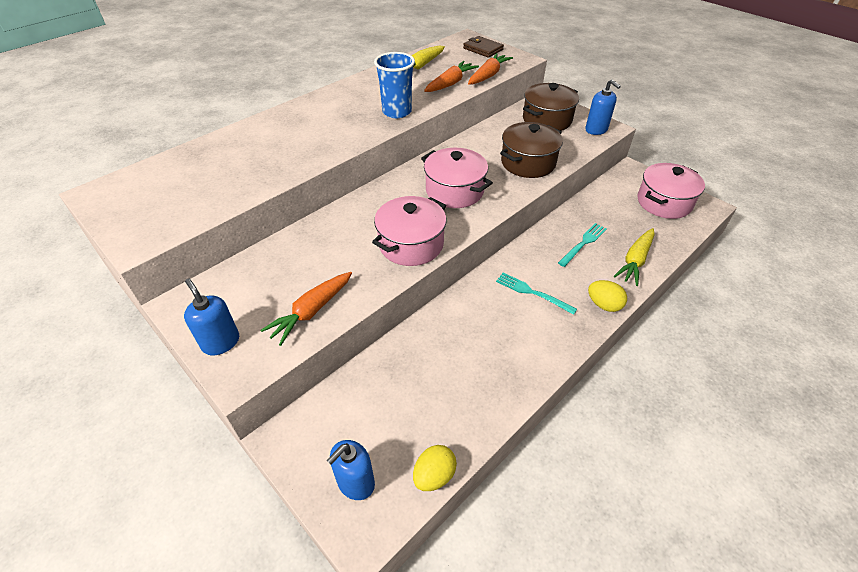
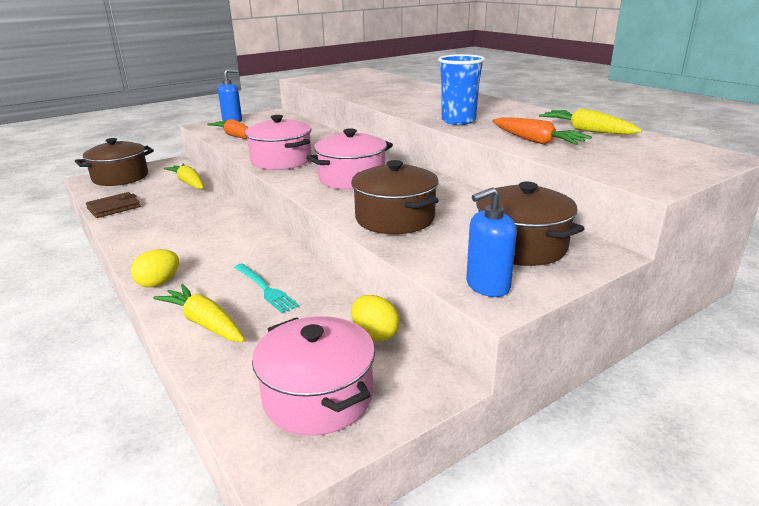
camera: 100 degrees right, 20 degrees down
blue soap dispenser [326,440,375,500] -> brown pot [75,138,154,186]
yellow egg [413,445,457,491] -> yellow egg moved to [351,295,400,341]
brown wallet [463,36,504,58] -> brown wallet moved to [86,192,140,218]
orange carrot [468,53,513,84] -> none
turquoise fork [496,273,577,315] -> none
none -> yellow carrot [164,164,204,189]

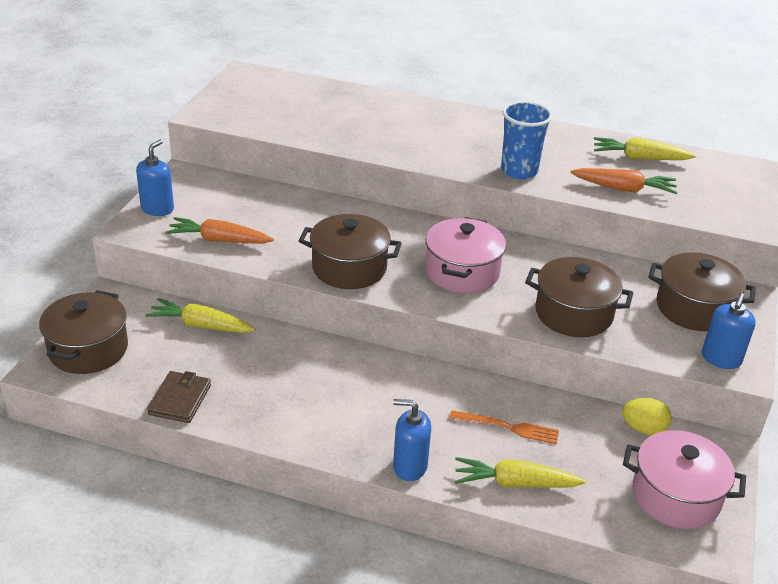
camera: 40 degrees left, 10 degrees up
yellow egg [131,249,179,287] -> blue soap dispenser [393,399,431,481]
turquoise fork [234,263,299,313] -> orange fork [450,410,559,444]
pink pot [245,115,312,170] -> brown pot [299,214,402,289]

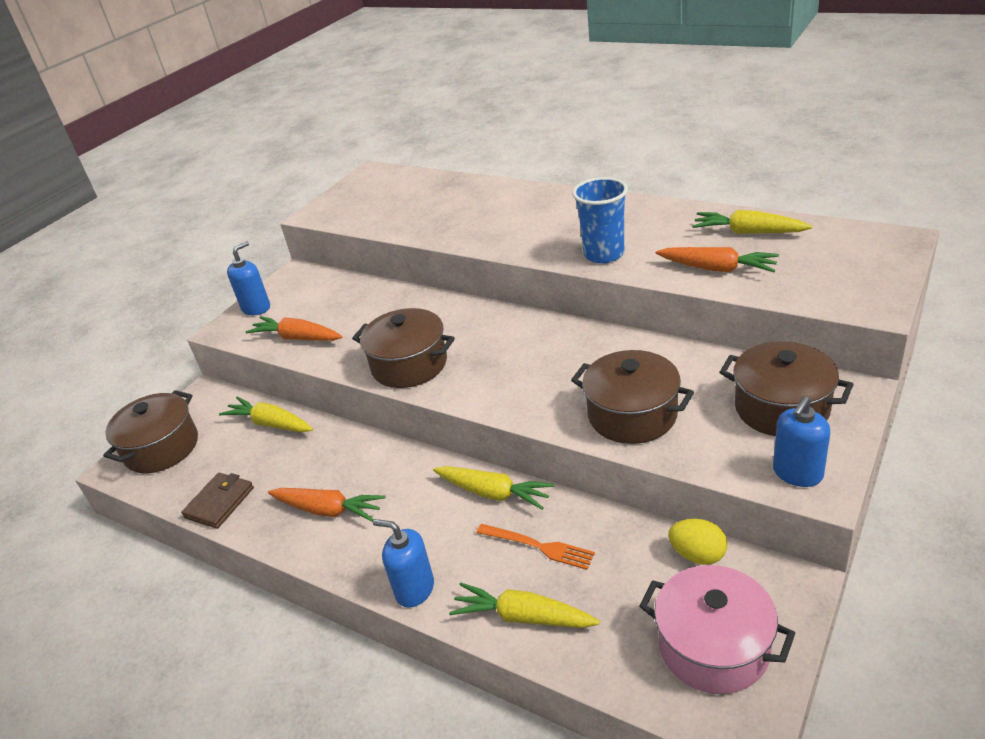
camera: 20 degrees right, 0 degrees up
pink pot [426,217,506,293] -> none
none -> orange carrot [268,488,385,522]
none -> yellow carrot [433,466,554,510]

